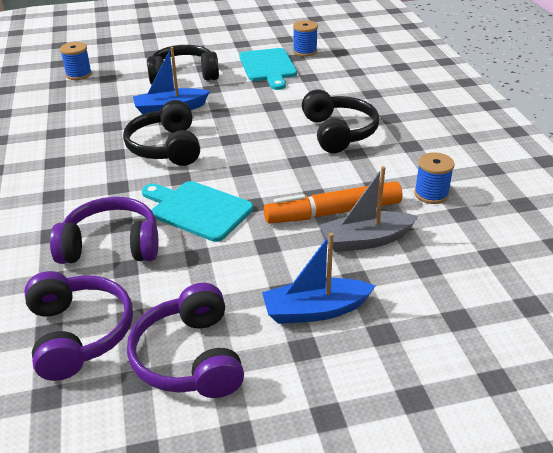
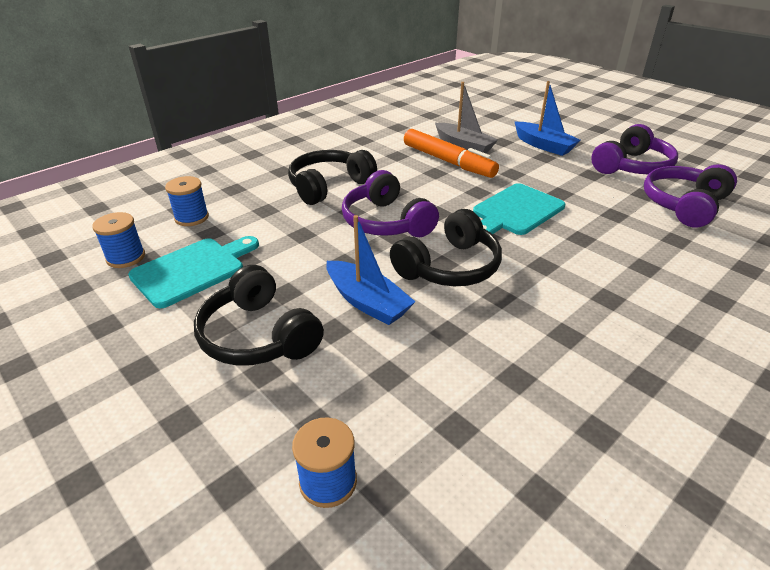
camera: 120 degrees left, 0 degrees up
purple headphones [50,197,158,264] -> purple headphones moved to [342,170,439,237]
turquoise cutting board [142,181,253,242] -> turquoise cutting board turned 45 degrees clockwise [473,183,565,235]
blue spool [414,152,455,204] -> blue spool moved to [165,176,209,226]

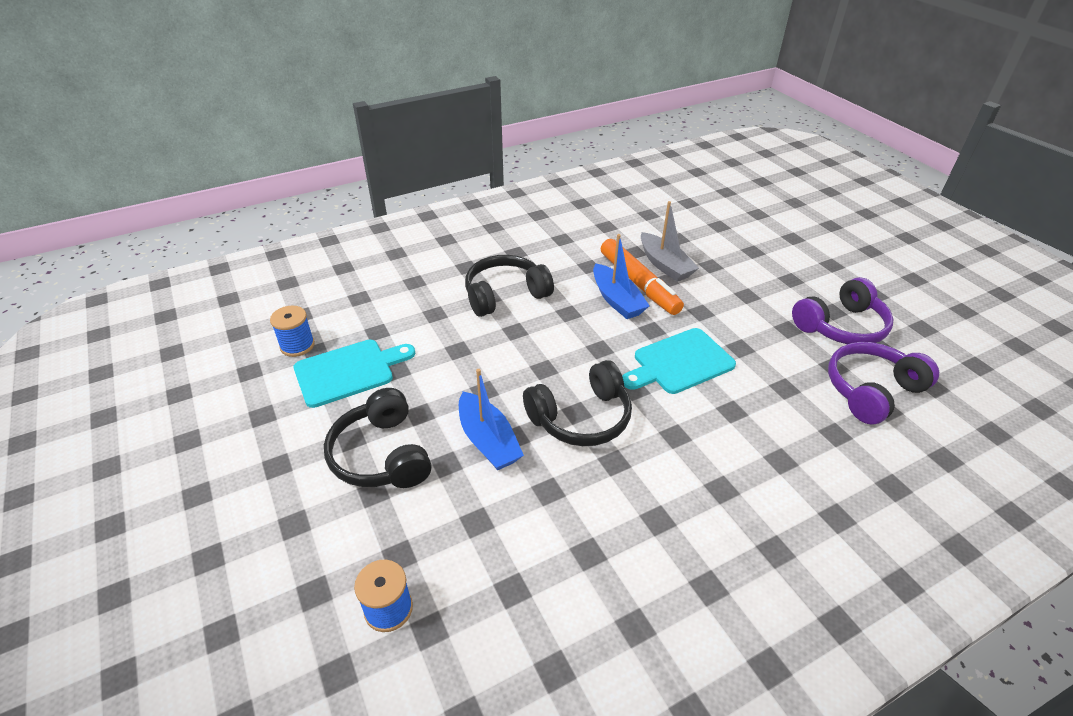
camera: 15 degrees right, 5 degrees up
blue spool [165,176,209,226] -> none
purple headphones [342,170,439,237] -> none
blue boat [514,81,581,156] -> blue boat moved to [593,234,649,319]

